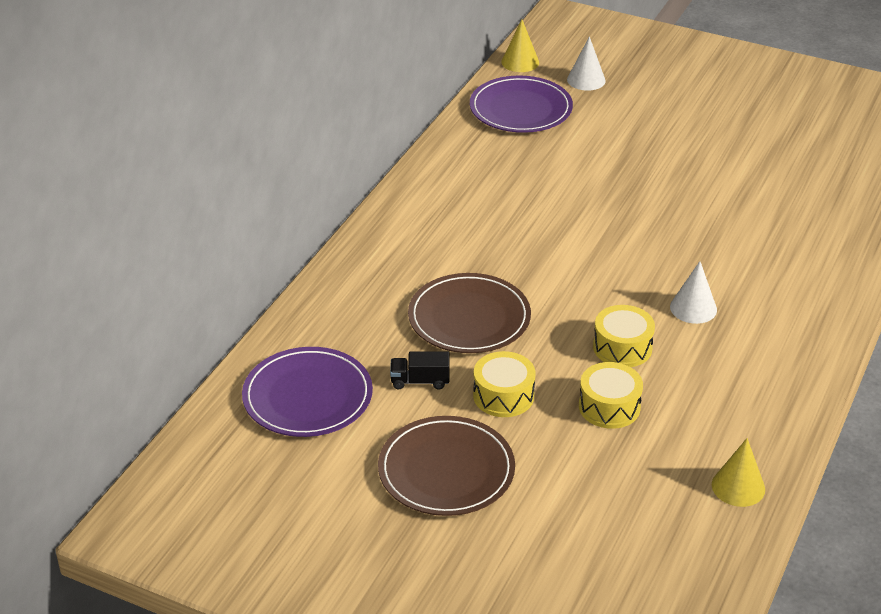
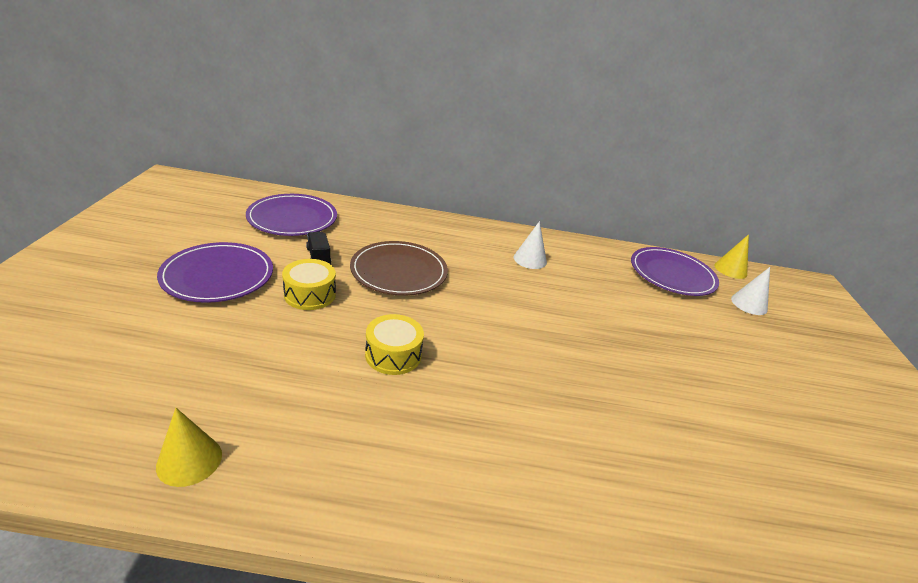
camera: 65 degrees right, 5 degrees down
brown plate [378,416,515,516] -> purple plate [157,242,273,303]
yellow drum [579,362,643,429] -> none
white cone [670,261,717,324] -> white cone moved to [514,221,547,269]

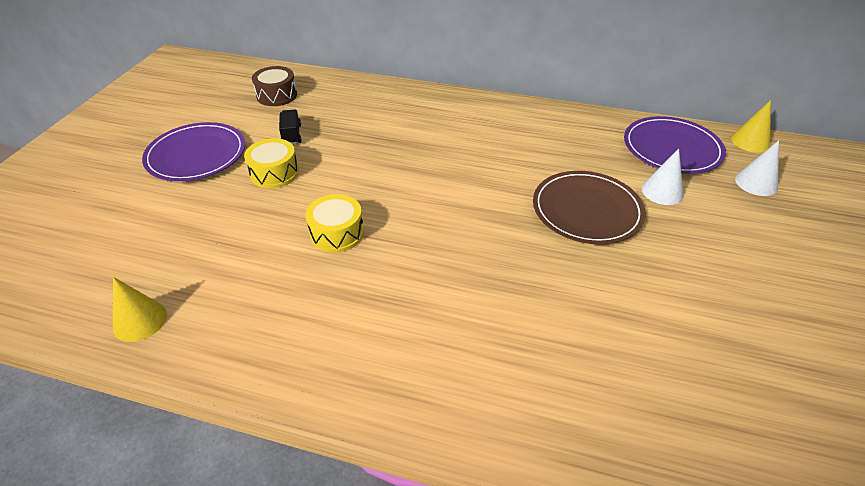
camera: 15 degrees right, 10 degrees up
purple plate [246,194,337,236] -> brown drum [252,66,297,106]
brown plate [350,241,448,296] -> brown plate moved to [533,171,646,244]
white cone [514,221,547,269] -> white cone moved to [641,149,684,205]

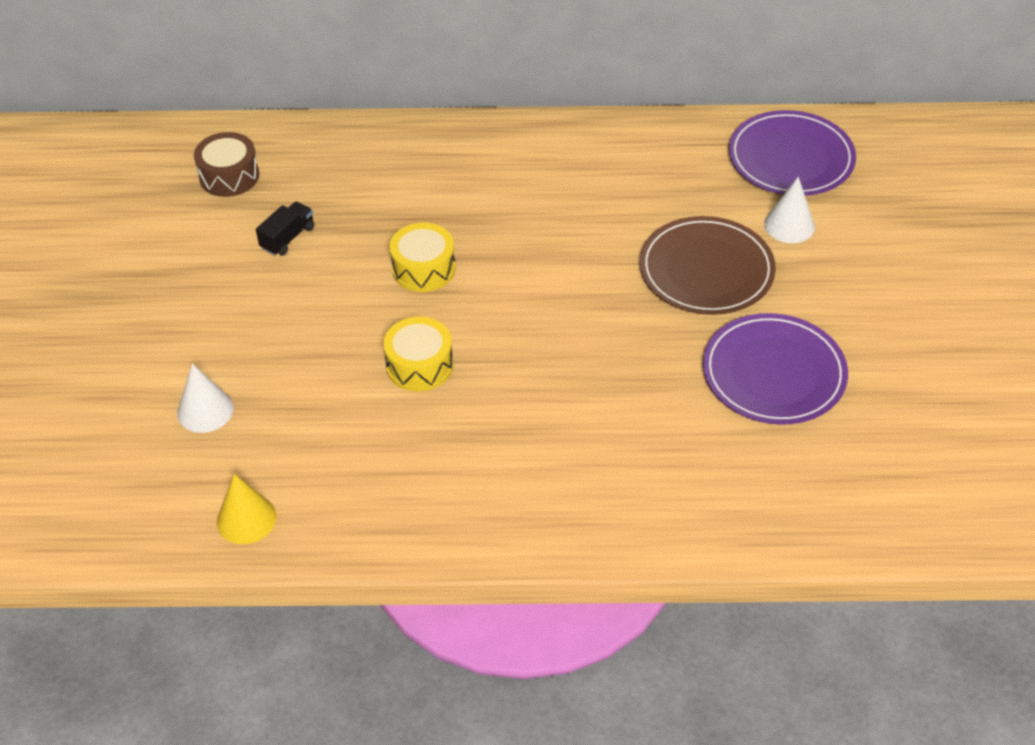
camera: 15 degrees left, 5 degrees up
purple plate [142,122,245,181] -> purple plate moved to [703,313,848,425]
yellow drum [244,138,299,189] -> yellow drum moved to [389,223,455,292]
black truck [279,109,301,145] -> black truck turned 60 degrees clockwise [256,202,314,256]
yellow cone [731,100,771,153] -> none
white cone [735,140,779,196] -> white cone moved to [177,363,234,433]

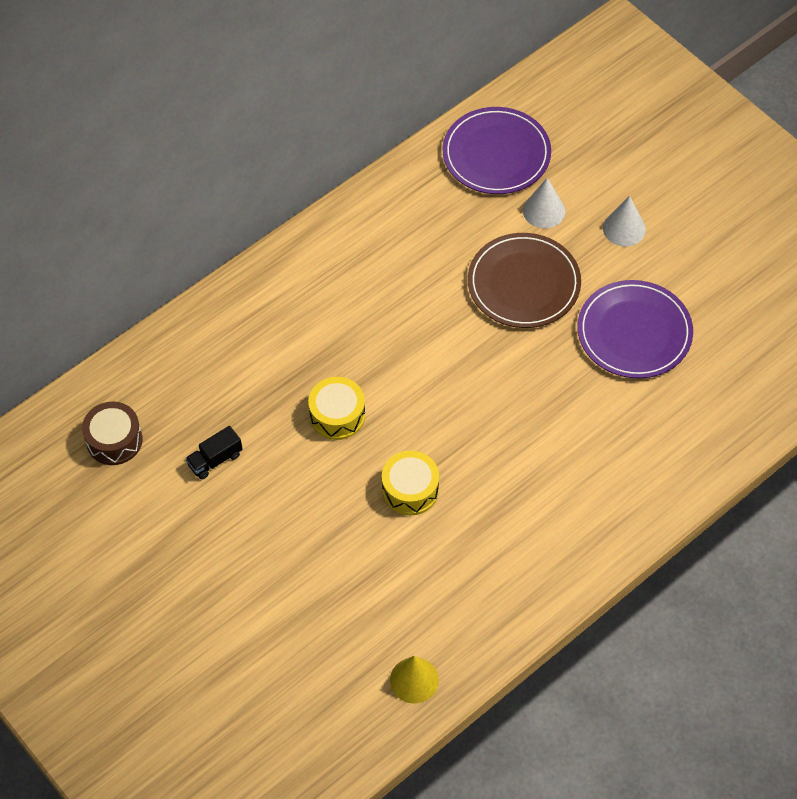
camera: 40 degrees left, 10 degrees up
white cone [177,363,234,433] -> white cone moved to [603,196,646,247]
black truck [256,202,314,256] -> black truck turned 120 degrees counterclockwise [185,426,243,479]

